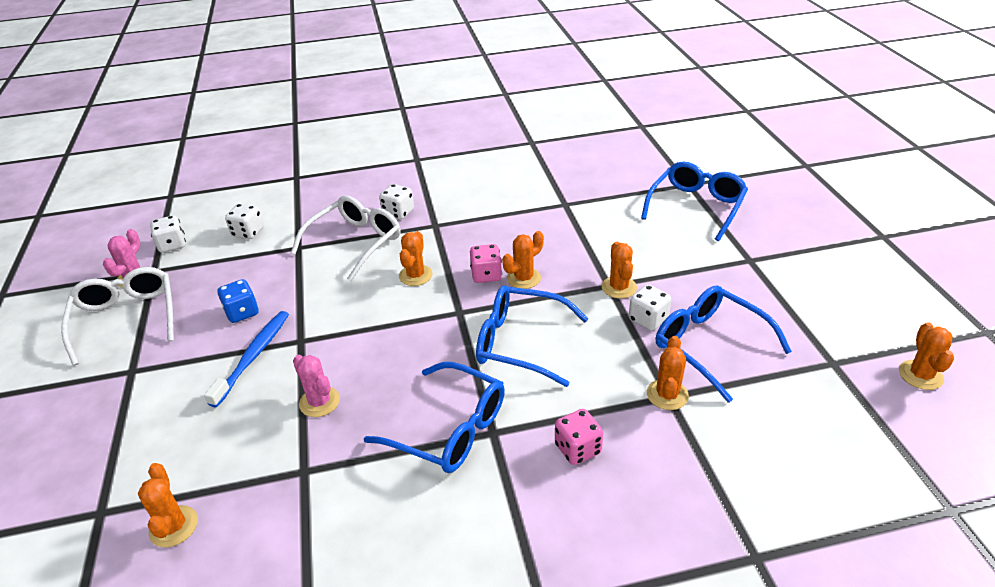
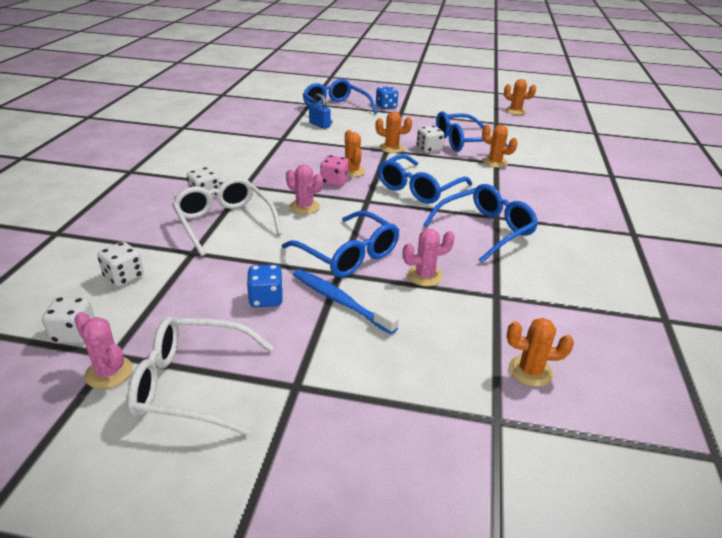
camera: 70 degrees left, 5 degrees down
orange cactus [399,231,433,286] -> pink cactus [286,164,323,214]
pink dice [555,409,603,465] -> none
none -> blue glasses [282,211,399,277]
none -> blue padlock [309,93,331,129]
none -> blue dice [376,86,398,109]

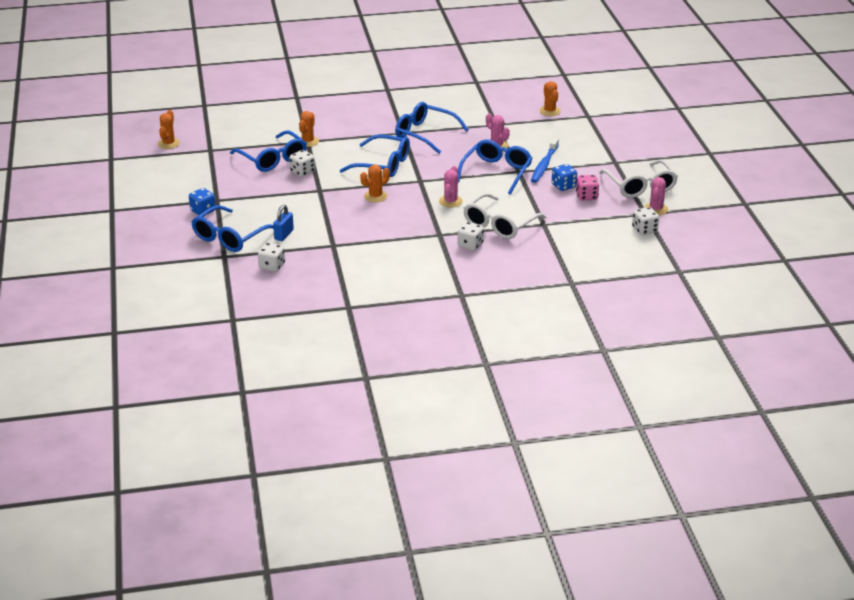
camera: 110 degrees left, 0 degrees up
white dice [97,242,144,287] -> white dice moved to [258,243,285,272]
pink dice [320,155,349,187] -> pink dice moved to [576,175,599,200]
orange cactus [375,111,412,153] -> none

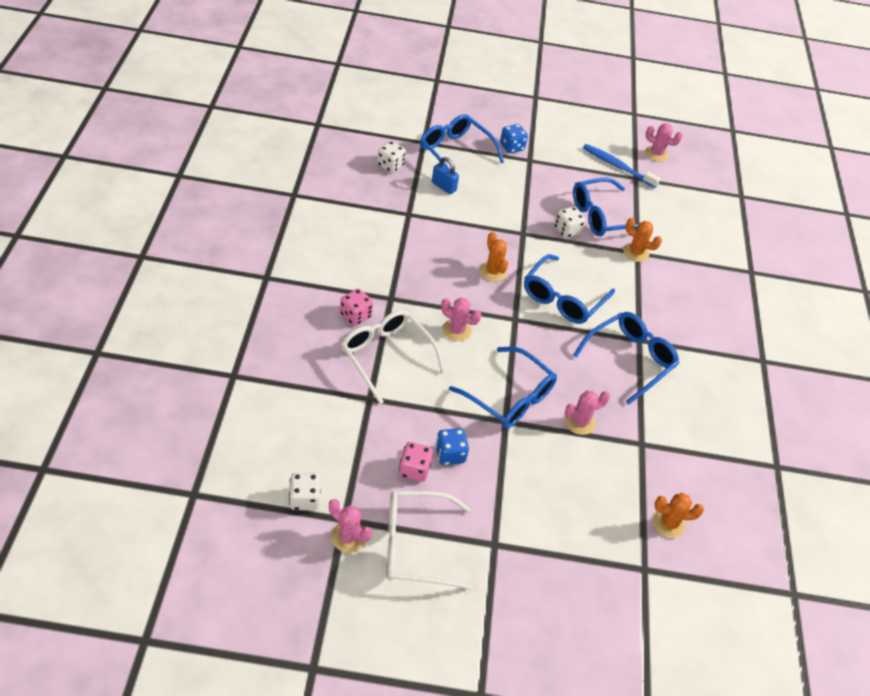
camera: 100 degrees right, 15 degrees up
orange cactus [158,110,180,149] -> pink cactus [645,123,683,162]
white dice [457,222,484,251] -> pink dice [340,289,373,326]
blue toothbrush [531,137,559,183] -> blue toothbrush moved to [583,144,660,188]

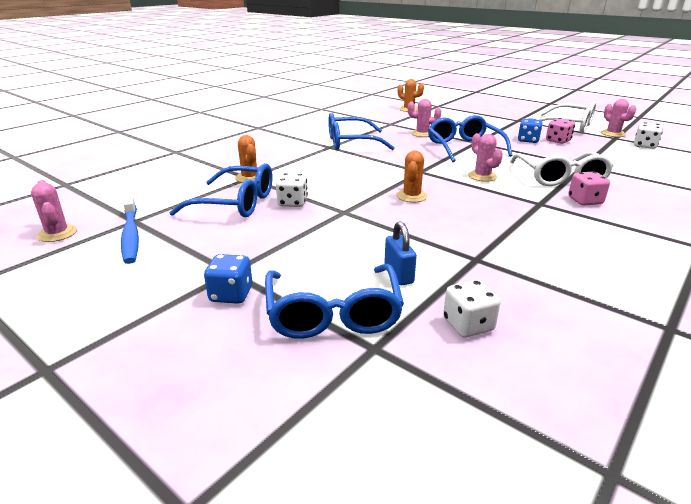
camera: 140 degrees left, 20 degrees down
blue glasses [524,254,615,324] -> none

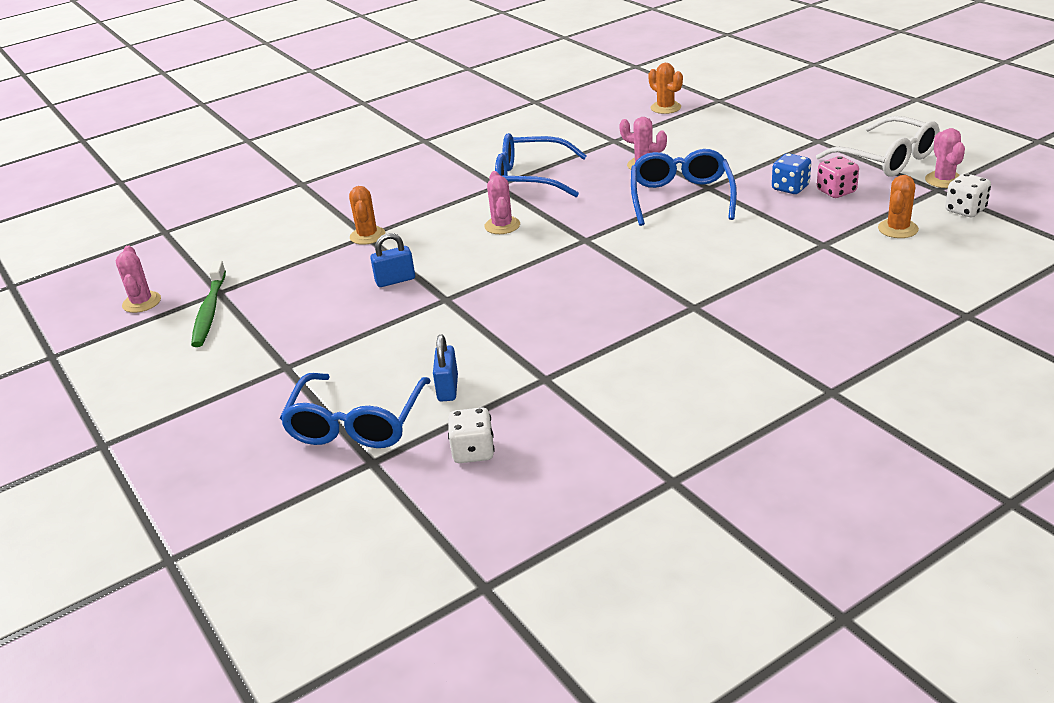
camera: 20 degrees right, 5 degrees up
blue toothbrush [121,195,139,264] -> green toothbrush [191,260,226,347]
blue glasses [169,163,273,217] -> none
blue dice [204,254,252,304] -> none
white dice [276,173,308,207] -> blue padlock [370,233,415,287]
orange cactus [396,150,428,202] -> orange cactus moved to [878,175,919,238]
pink cactus [468,133,503,182] -> pink cactus moved to [484,171,520,234]
white glasses [510,152,613,186] -> none
pink dice [568,171,610,206] -> none

